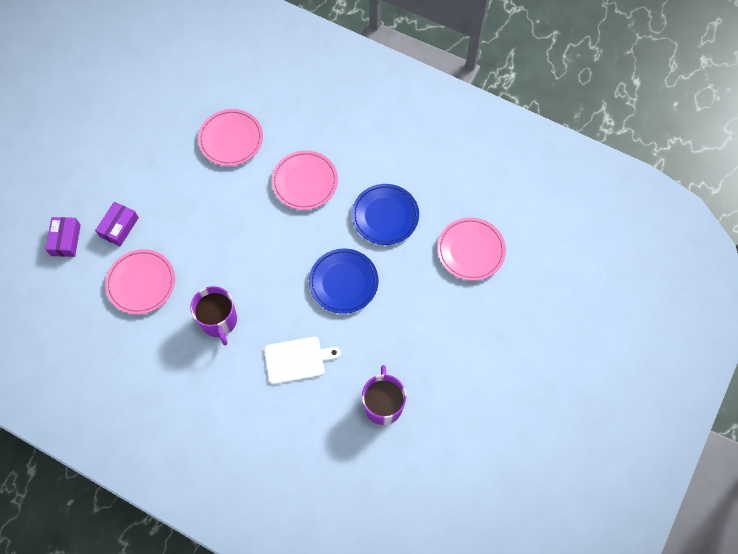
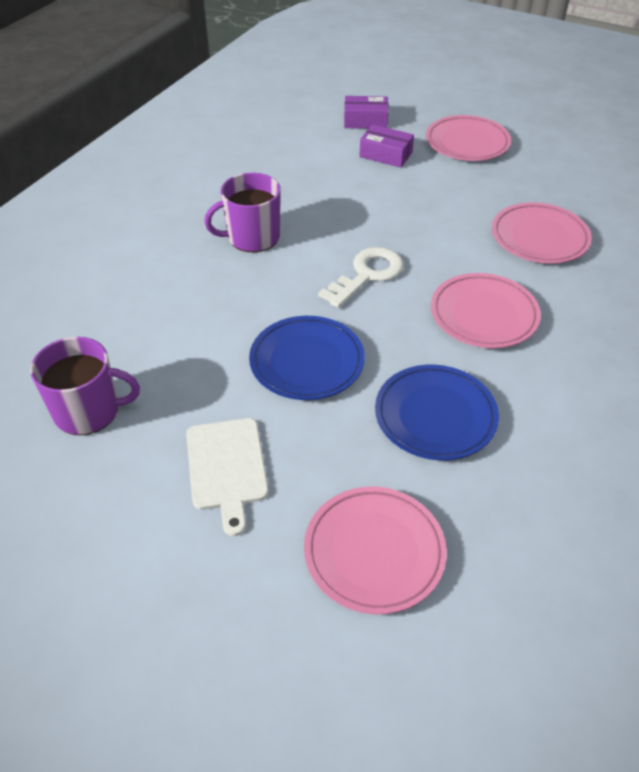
camera: 90 degrees right, 20 degrees down
pink plate [105,249,175,314] -> pink plate moved to [426,115,511,161]
white cutting board [264,337,341,384] -> white cutting board moved to [186,418,269,536]
none -> white key [318,247,404,308]

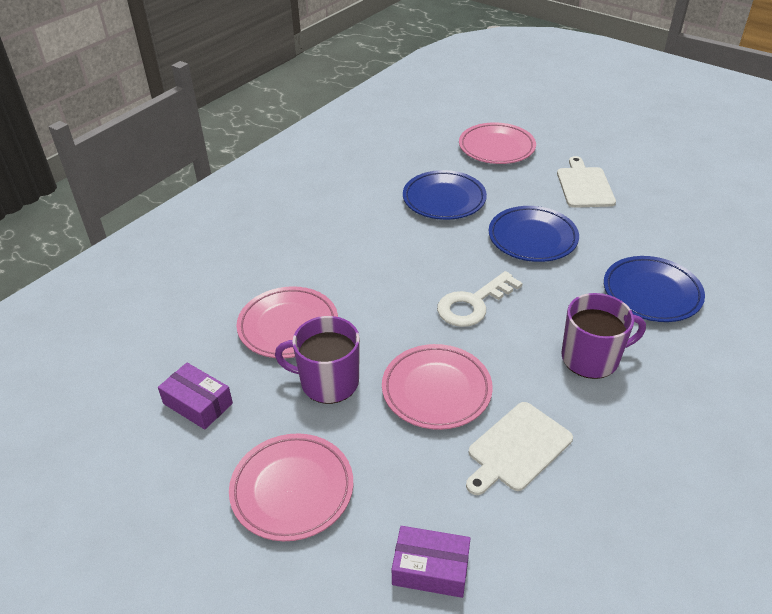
camera: 170 degrees left, 5 degrees down
purple mug [30,337,140,435] -> purple mug moved to [275,316,360,404]
purple box [359,124,414,168] -> purple box moved to [158,363,233,430]
pink plate [431,273,541,348] -> pink plate moved to [382,344,493,430]
none -> white cutting board [466,402,573,495]
none -> blue plate [604,256,705,322]

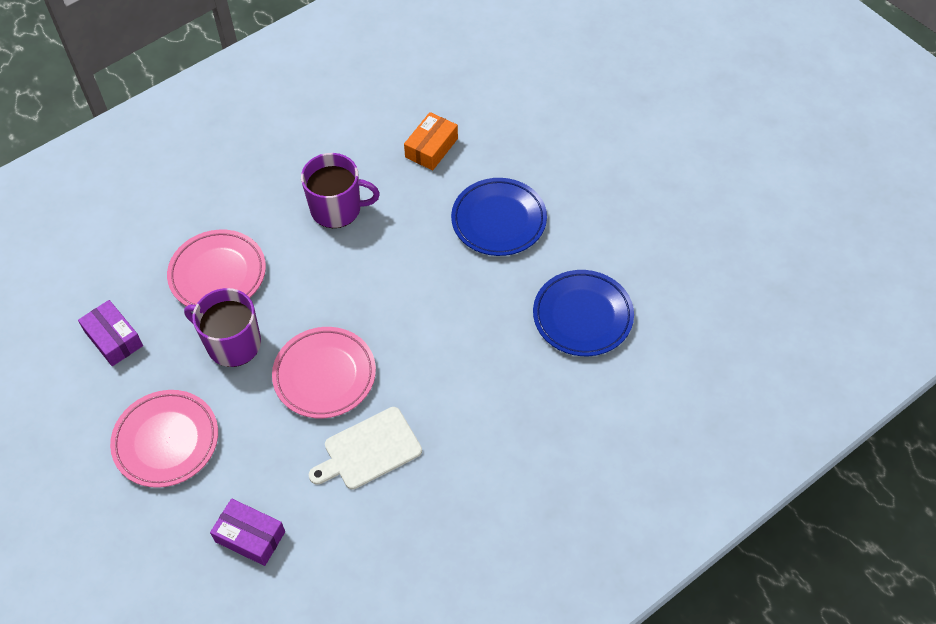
camera: 15 degrees right, 15 degrees up
blue plate [403,170,487,220] -> orange box [404,112,458,170]
white key [437,271,523,327] -> none
pink plate [459,122,536,164] -> none
white cutting board [557,156,616,208] -> none
purple mug [562,293,646,379] -> purple mug moved to [301,153,380,228]

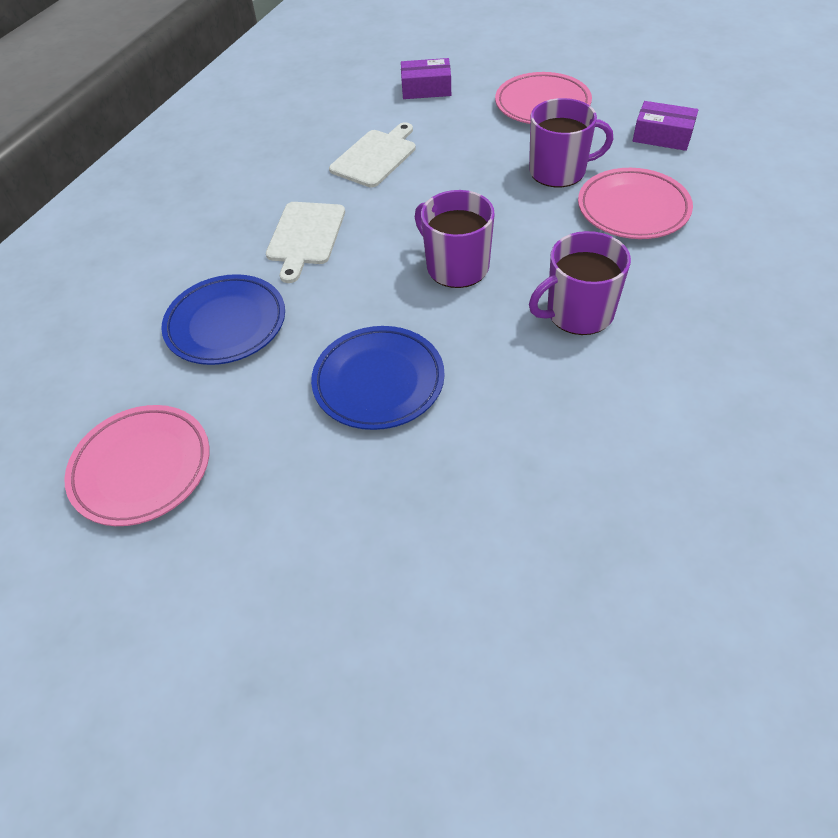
camera: 155 degrees right, 5 degrees down
pink plate [272,327,376,418] -> pink plate moved to [64,405,209,526]
orange box [404,112,458,170] -> none
none -> white cutting board [266,202,345,283]
none -> purple mug [415,190,495,288]

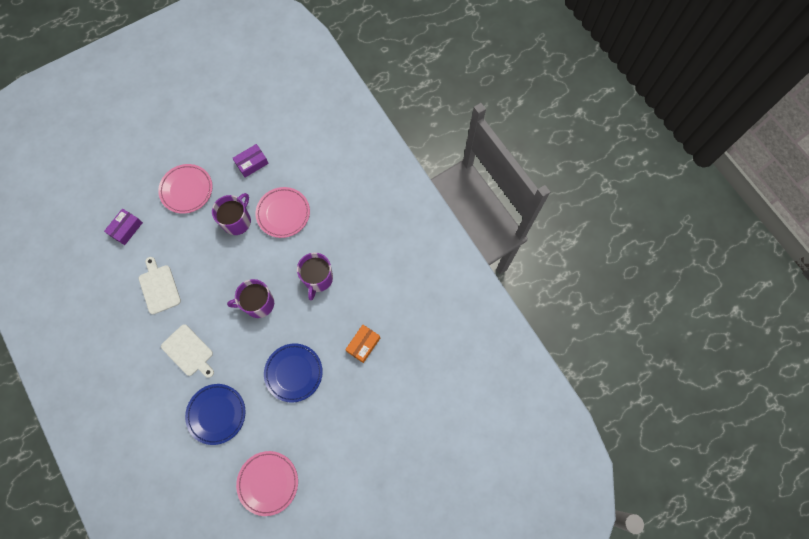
camera: 60 degrees left, 20 degrees up
none -> orange box [345,325,380,363]

